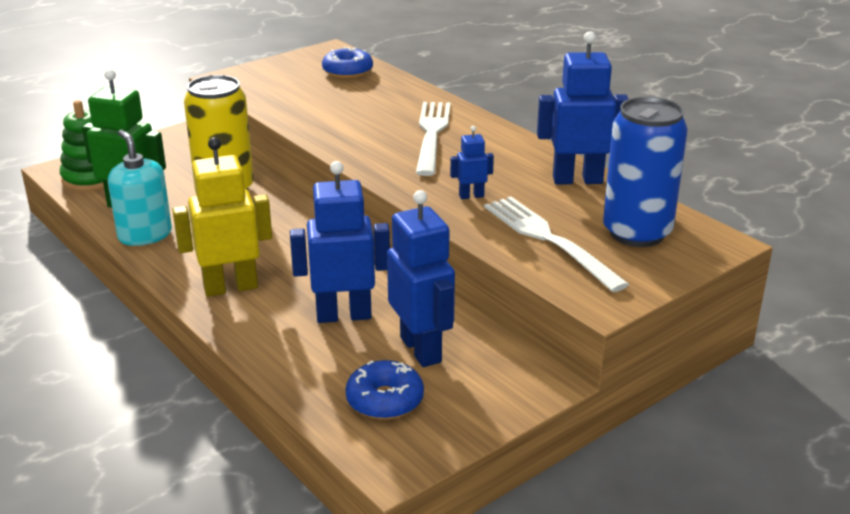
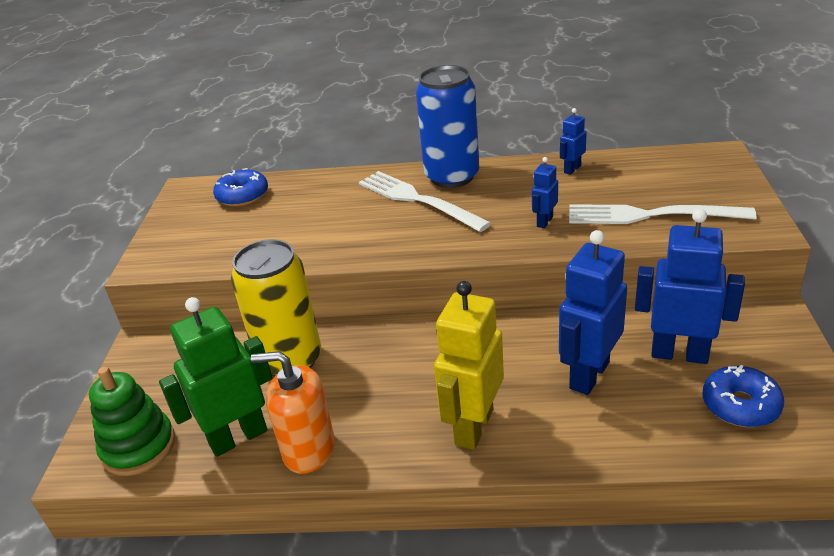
camera: 45 degrees left, 5 degrees up
turquoise soap dispenser [108,130,172,246] -> orange soap dispenser [251,351,335,474]
blue robot [537,31,628,184] -> blue robot [560,108,587,175], size x0.48
blue can [603,97,688,247] -> blue can moved to [416,65,479,188]

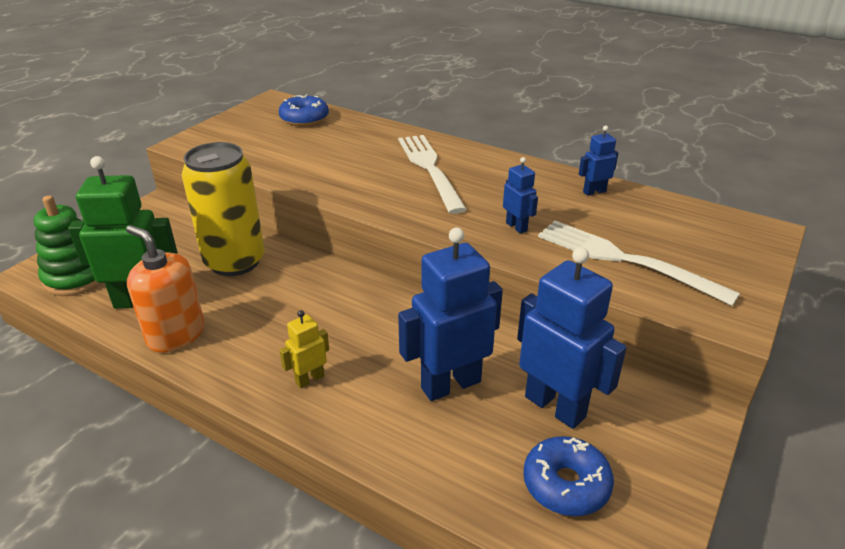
camera: 25 degrees right, 0 degrees up
blue can [416,65,479,188] -> none
yellow robot [434,281,504,450] -> yellow robot [279,310,329,388], size x0.48
blue robot [532,157,558,228] -> blue robot turned 90 degrees clockwise [503,157,538,234]

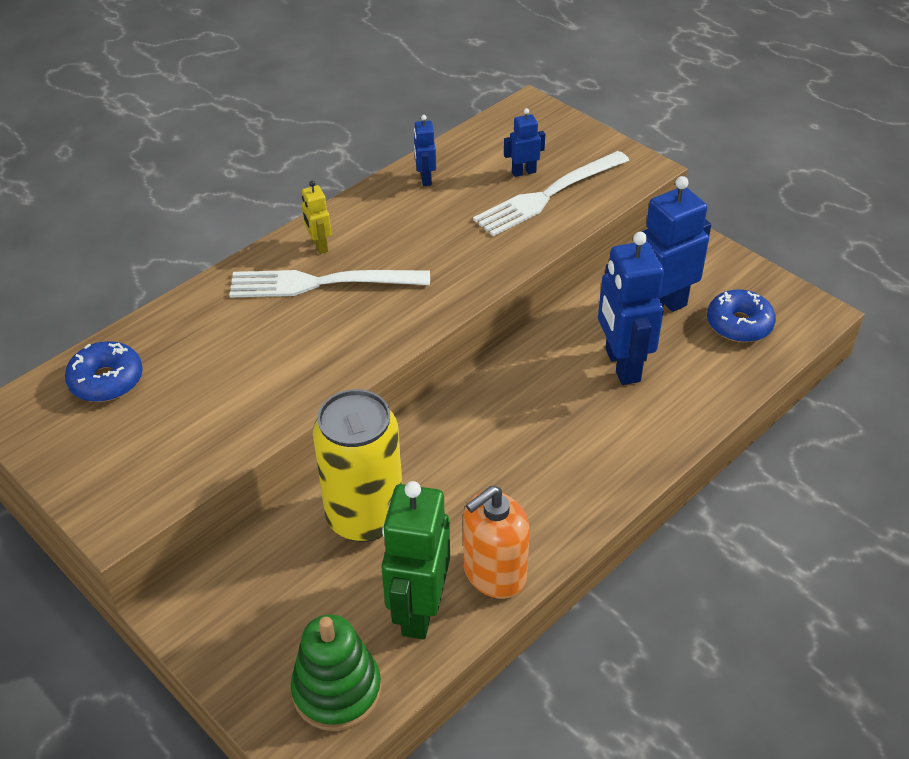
camera: 75 degrees left, 10 degrees up
yellow robot [279,310,329,388] -> yellow robot moved to [302,181,331,254]
blue robot [503,157,538,234] -> blue robot moved to [504,108,545,177]

